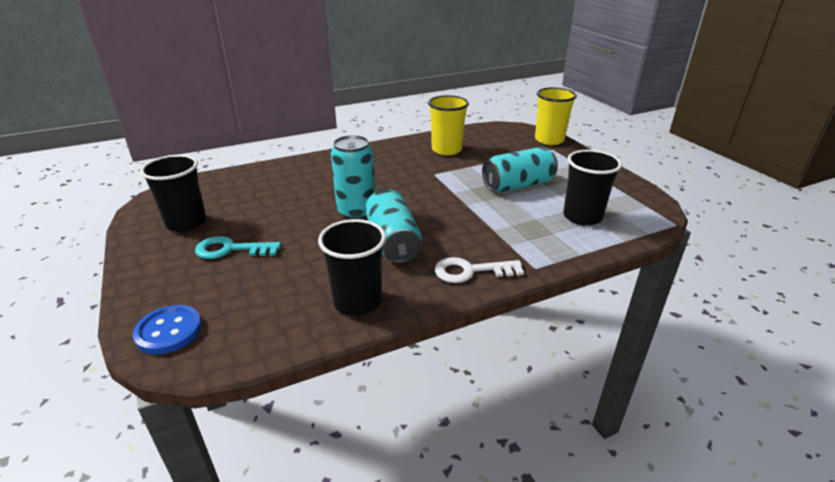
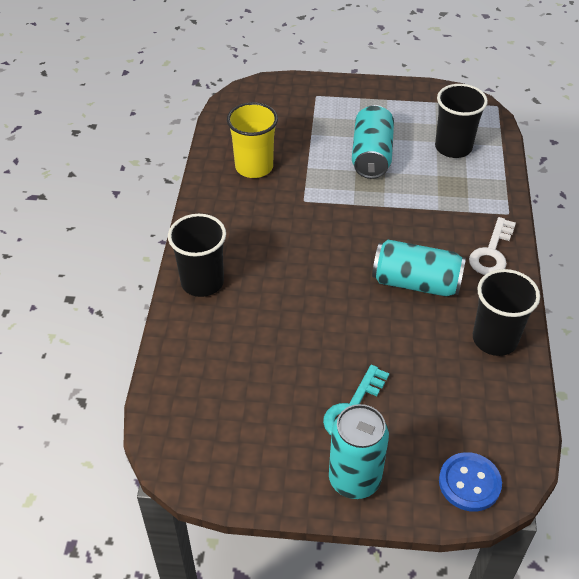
camera: 60 degrees left, 15 degrees up
black cup [140,155,207,232] -> black cup moved to [168,214,226,297]
turquoise can [331,135,375,220] -> turquoise can moved to [329,404,389,499]
yellow cup [535,87,577,145] -> none

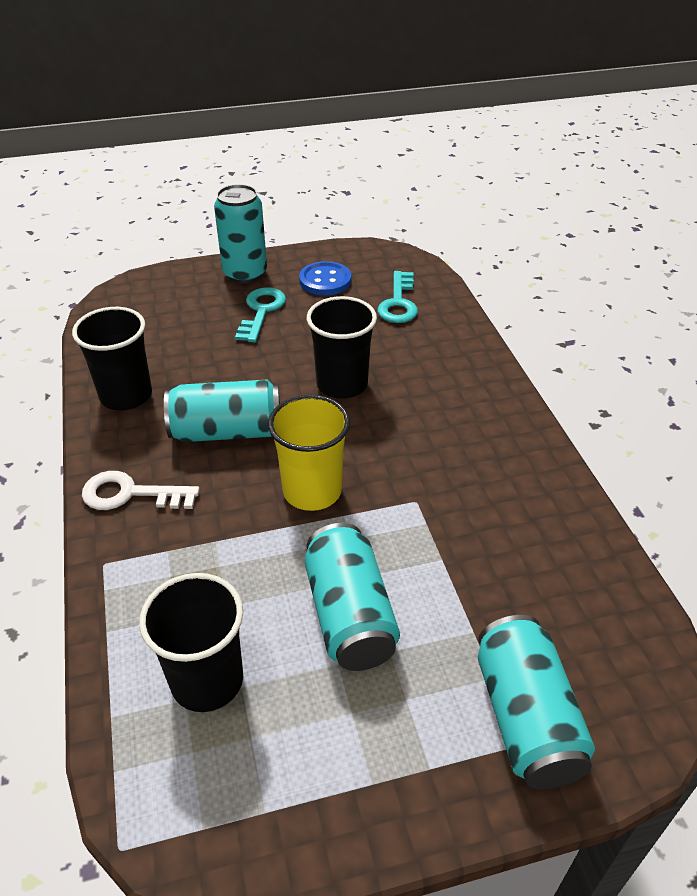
camera: 160 degrees right, 5 degrees down
black cup [168,214,226,297] -> black cup moved to [307,296,377,399]
yellow cup [227,102,278,178] -> yellow cup moved to [268,395,350,511]
blue button [439,452,502,512] -> blue button moved to [299,261,351,296]
white key [469,217,516,275] -> white key turned 90 degrees counterclockwise [82,471,200,510]
none -> turquoise key [378,271,418,323]
none -> turquoise can [478,615,595,789]

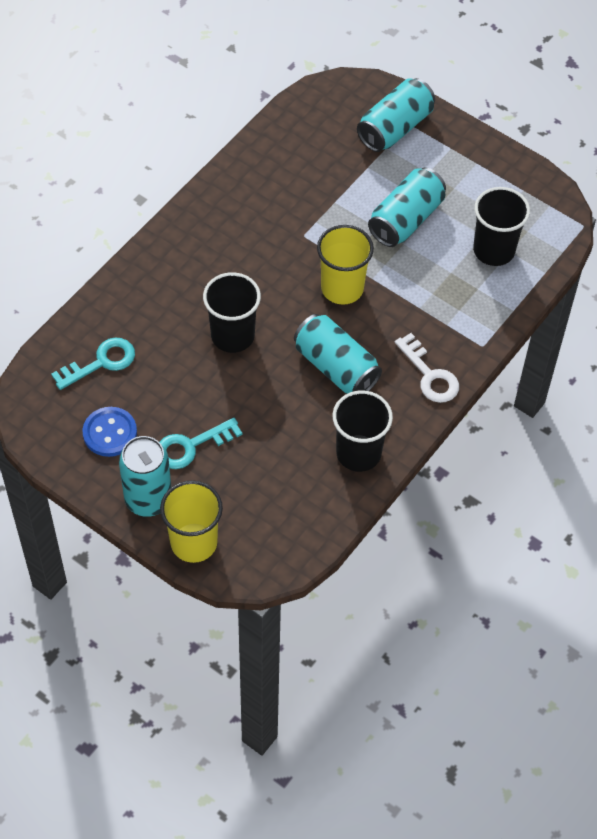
camera: 130 degrees left, 15 degrees up
none -> yellow cup [160,480,223,563]

